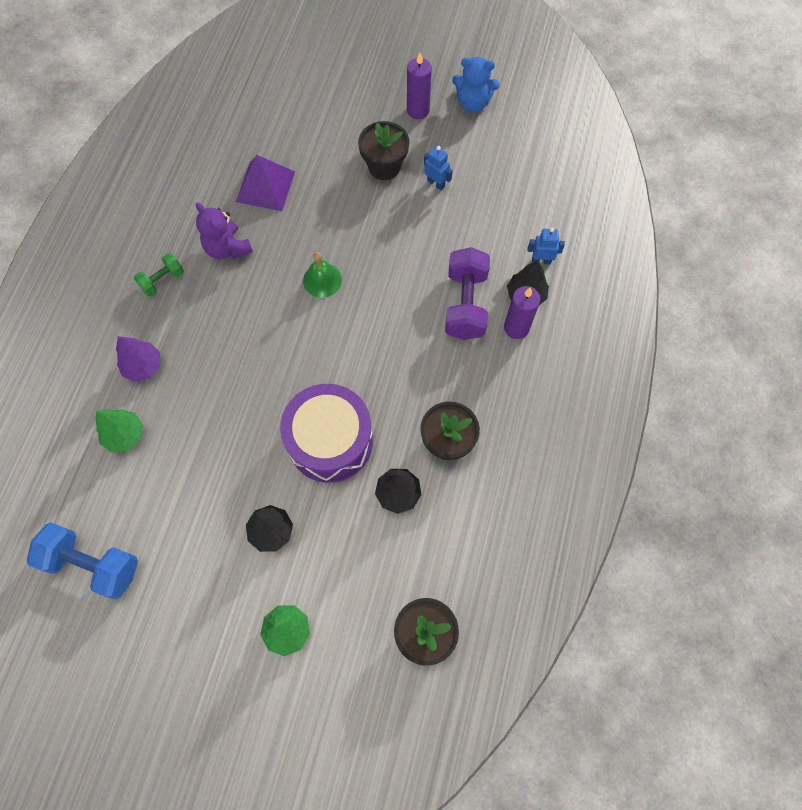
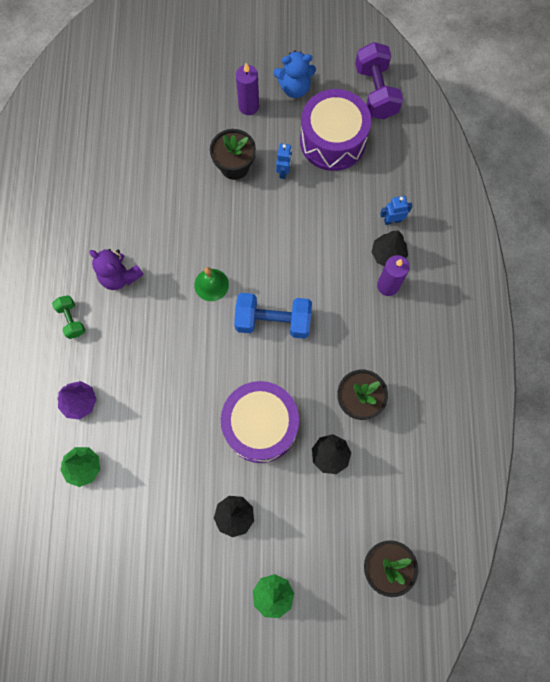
camera: 15 degrees left, 5 degrees up
blue dumbbell [27,522,138,599] -> blue dumbbell moved to [234,293,312,339]
green dumbbell [134,253,184,296] -> green dumbbell turned 60 degrees counterclockwise [52,295,86,339]
purple pyramid [236,155,295,211] -> none
blue robot [424,146,453,190] -> blue robot turned 75 degrees clockwise [276,143,292,179]
purple dumbbell [445,247,490,340] -> purple dumbbell moved to [355,42,403,119]
none -> purple drum [300,89,371,171]

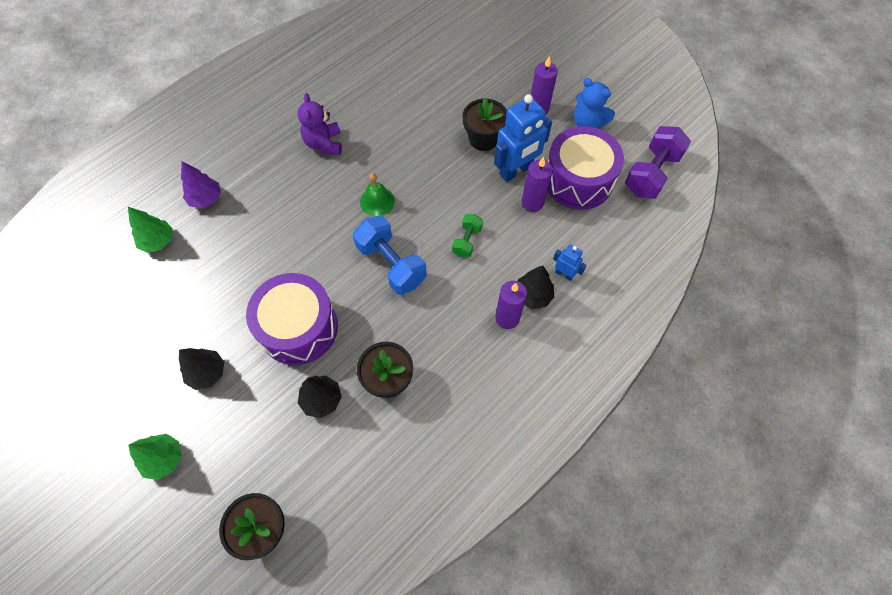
camera: 45 degrees right, 10 degrees down
green dumbbell [52,295,86,339] -> green dumbbell moved to [452,214,483,257]
blue robot [276,143,292,179] -> blue robot [494,94,552,182], size x2.02
none -> purple candle [522,157,553,212]

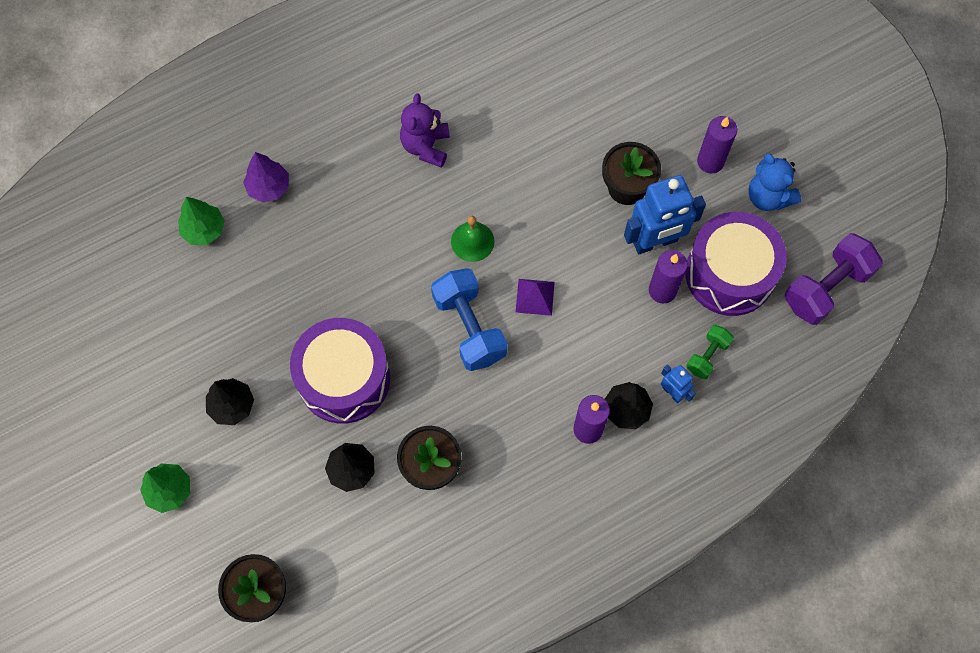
camera: 15 degrees right, 5 degrees up
green dumbbell [452,214,483,257] -> green dumbbell moved to [686,325,734,379]
none -> purple pyramid [516,279,555,316]

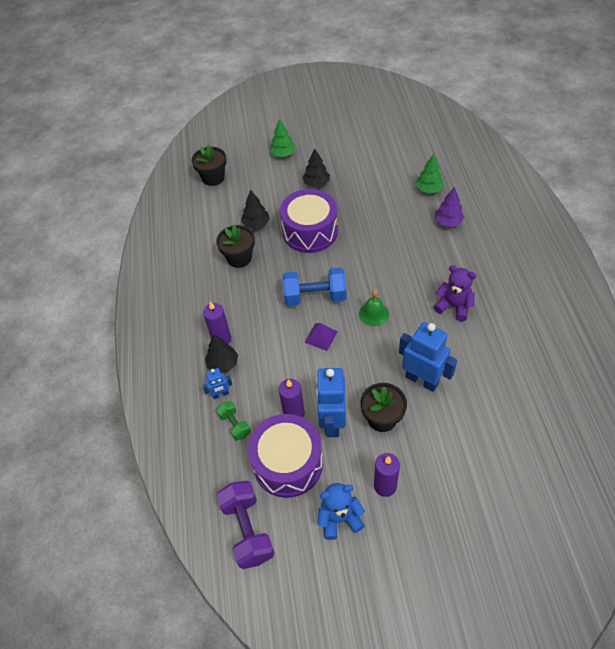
camera: 115 degrees right, 15 degrees down
none -> blue robot [399,322,457,392]

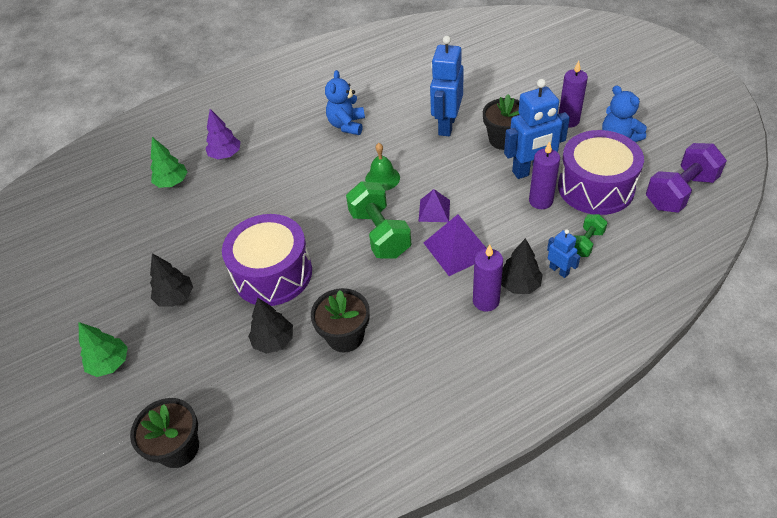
camera: 110 degrees left, 5 degrees down
blue dumbbell [282,268,347,306] -> green dumbbell [346,181,411,258]
purple teddy bear [434,265,477,322] -> blue teddy bear [325,70,365,135]
none -> purple pyramid [424,214,487,276]

